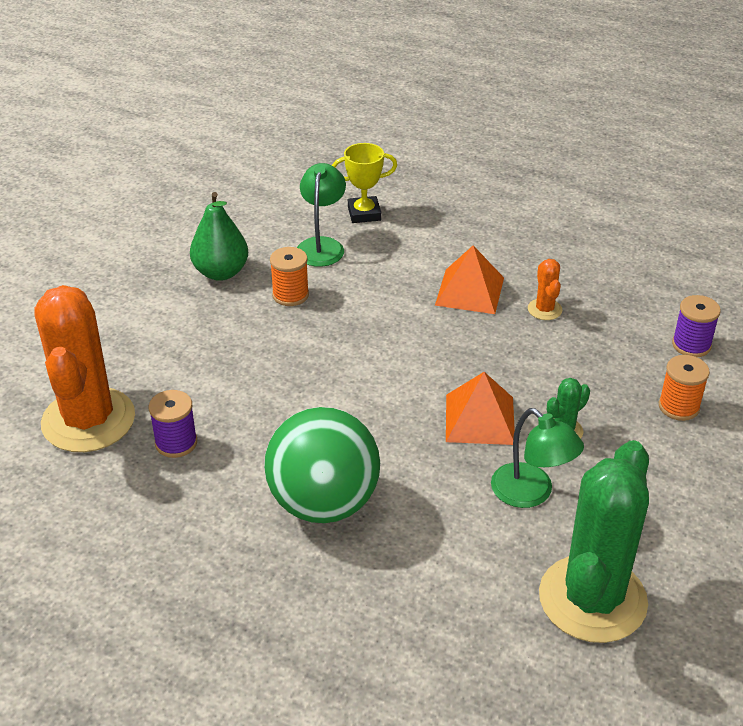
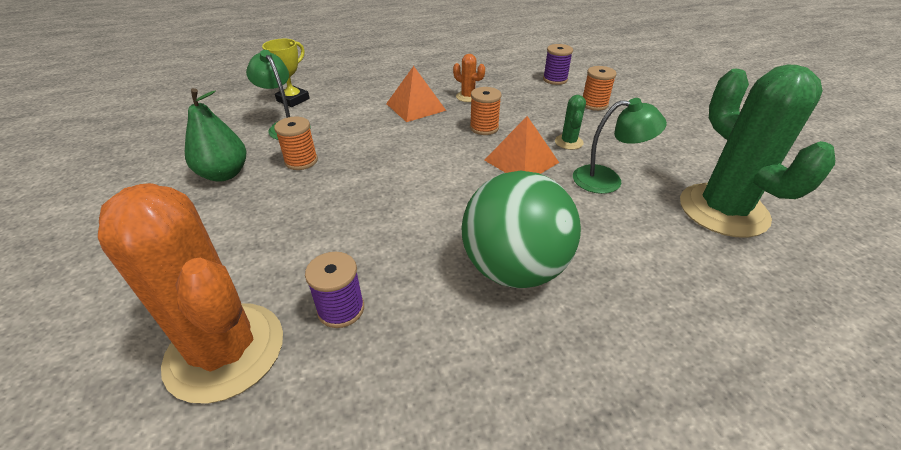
camera: 45 degrees left, 0 degrees up
none -> orange spool [470,87,502,135]

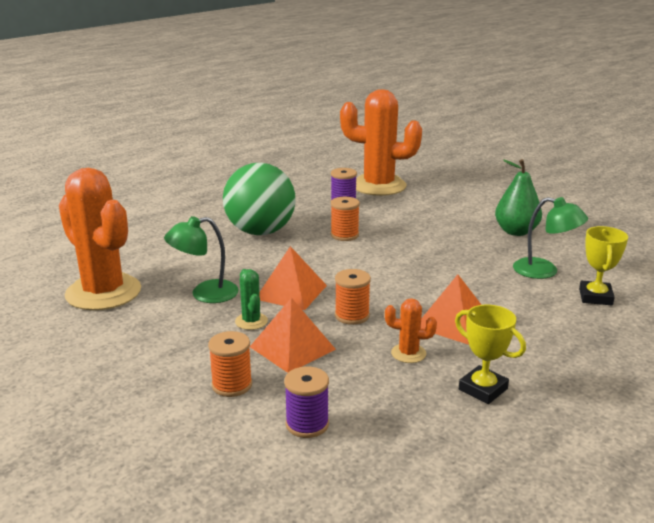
camera: 155 degrees right, 15 degrees down
orange spool [274,117,318,170] -> orange spool moved to [331,197,360,241]
green cactus [680,65,835,238] -> orange cactus [59,168,141,310]
none -> orange pyramid [250,297,336,373]
none -> yellow trophy [455,305,526,404]

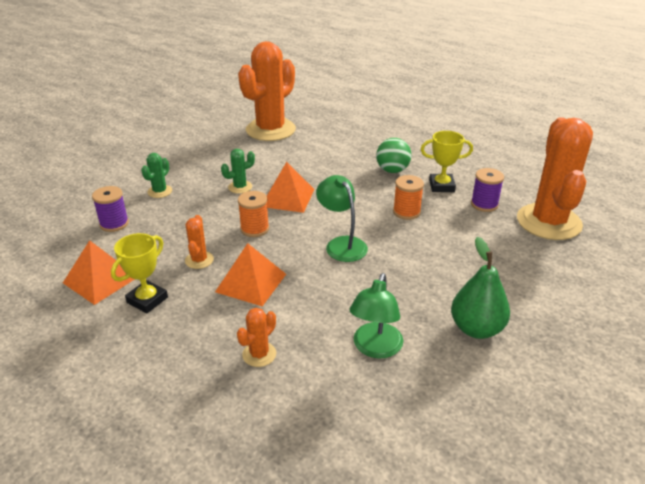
camera: 80 degrees right, 10 degrees up
green lamp [164,216,239,303] -> green lamp moved to [316,175,368,262]
orange spool [208,331,252,397] -> green cactus [141,153,172,198]
green ball [223,163,296,235] -> green ball [376,138,411,173], size x0.55
orange pyramid [250,297,336,373] -> orange pyramid moved to [63,240,135,305]
yellow trophy [579,226,628,305] -> yellow trophy moved to [421,131,473,192]
none -> orange cactus [237,308,276,367]

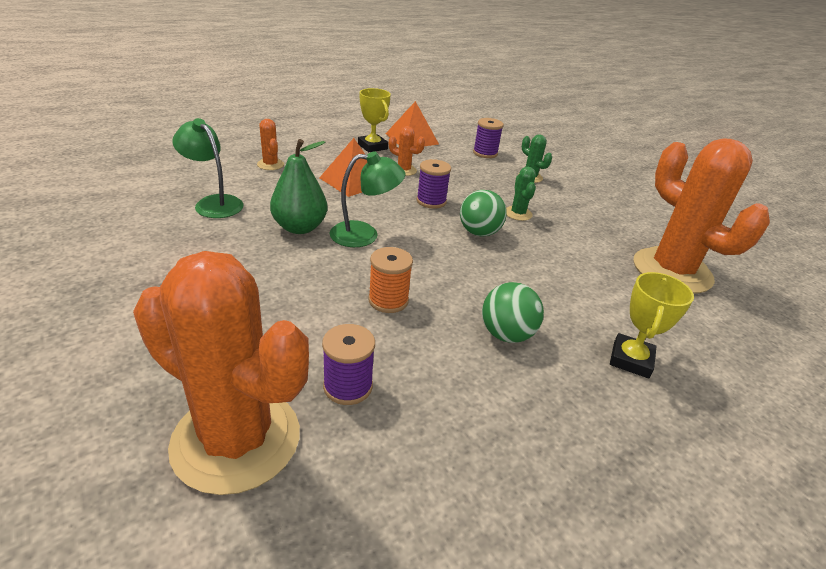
camera: 110 degrees right, 0 degrees up
orange spool [238,191,269,237] -> purple spool [416,159,451,209]
orange pyramid [267,162,315,213] -> green ball [460,190,507,237]
yellow trophy [421,131,473,192] -> yellow trophy moved to [610,272,694,378]
green pear [451,237,510,339] -> green pear moved to [270,139,328,234]

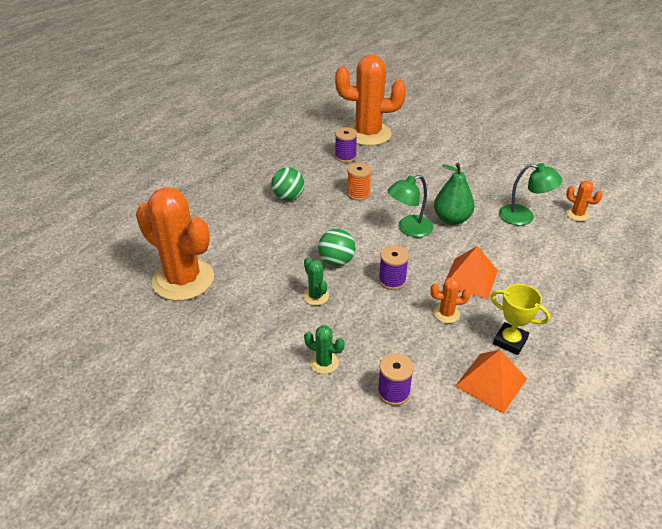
camera: 160 degrees right, 5 degrees up
orange cactus [257,119,284,170] -> orange cactus moved to [566,180,603,221]
yellow trophy [610,272,694,378] -> none

